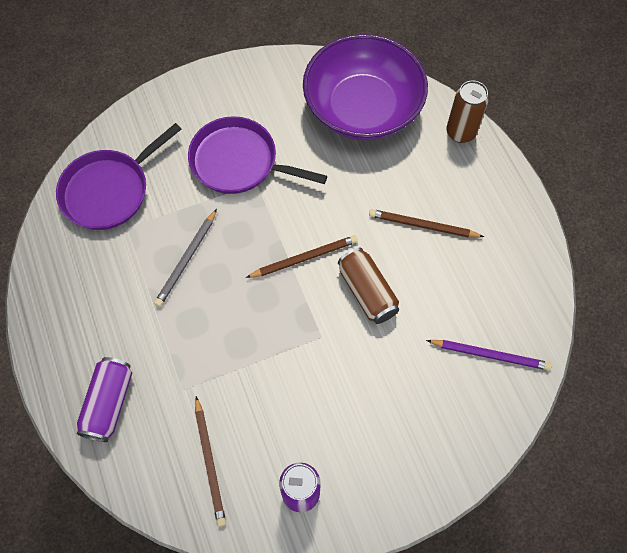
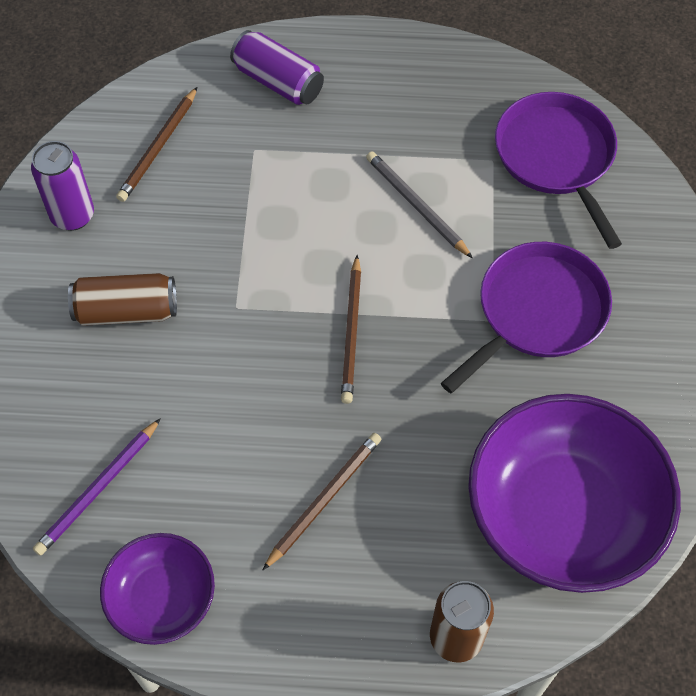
camera: 115 degrees right, 5 degrees down
brown pencil [195,396,226,527] -> brown pencil turned 75 degrees counterclockwise [116,87,197,202]
brown can [338,248,399,324] -> brown can moved to [68,273,177,326]
none -> purple bowl [100,533,215,645]

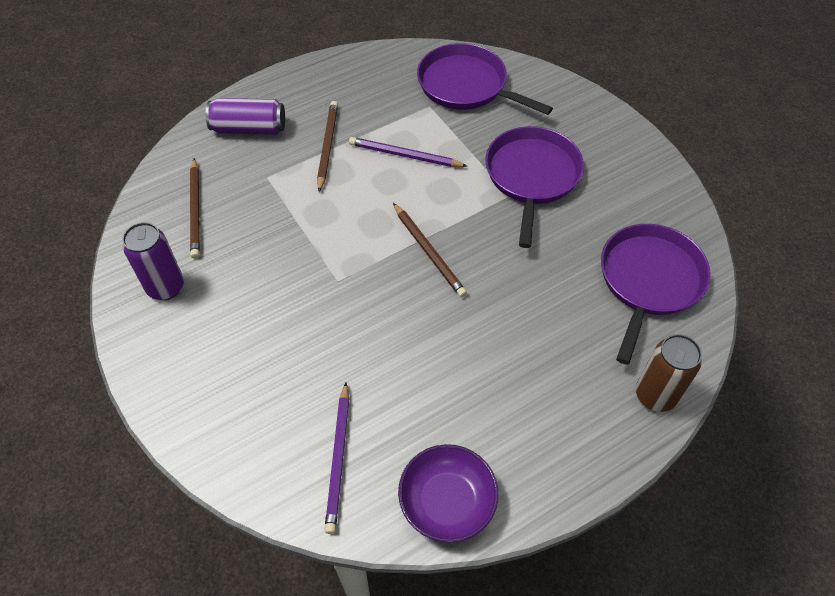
camera: 35 degrees left, 5 degrees down
brown can [68,273,177,326] -> none
brown pencil [263,433,381,570] -> brown pencil moved to [317,101,338,192]
grey pencil [366,151,472,258] -> purple pencil [349,137,467,167]
purple bowl [468,394,681,593] -> purple pan [601,224,711,365]

